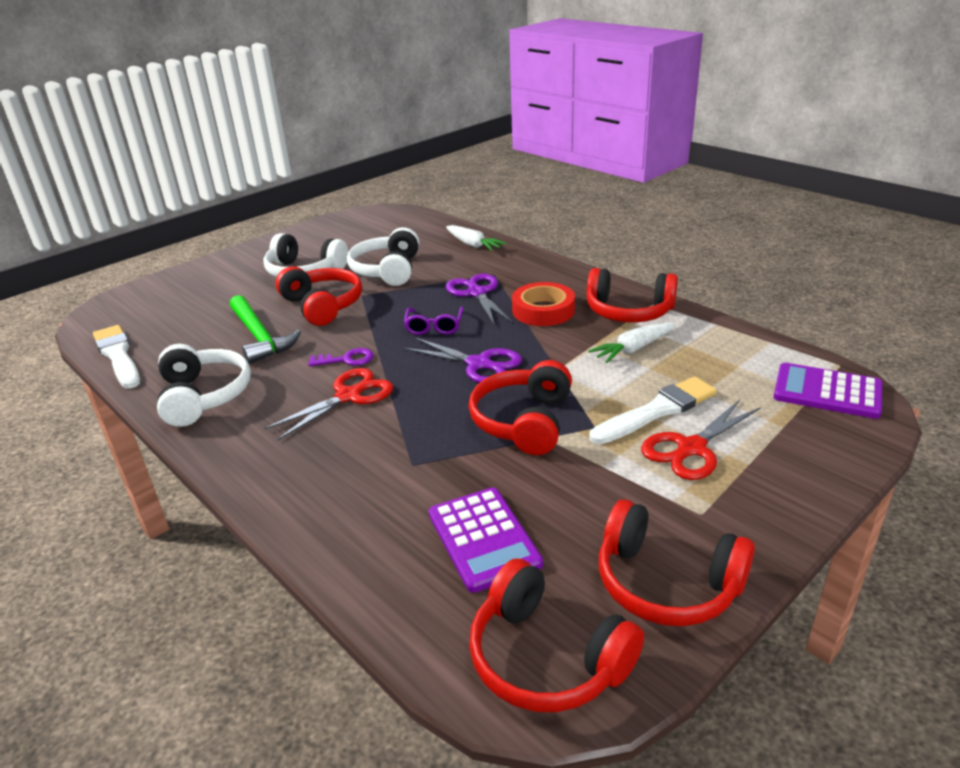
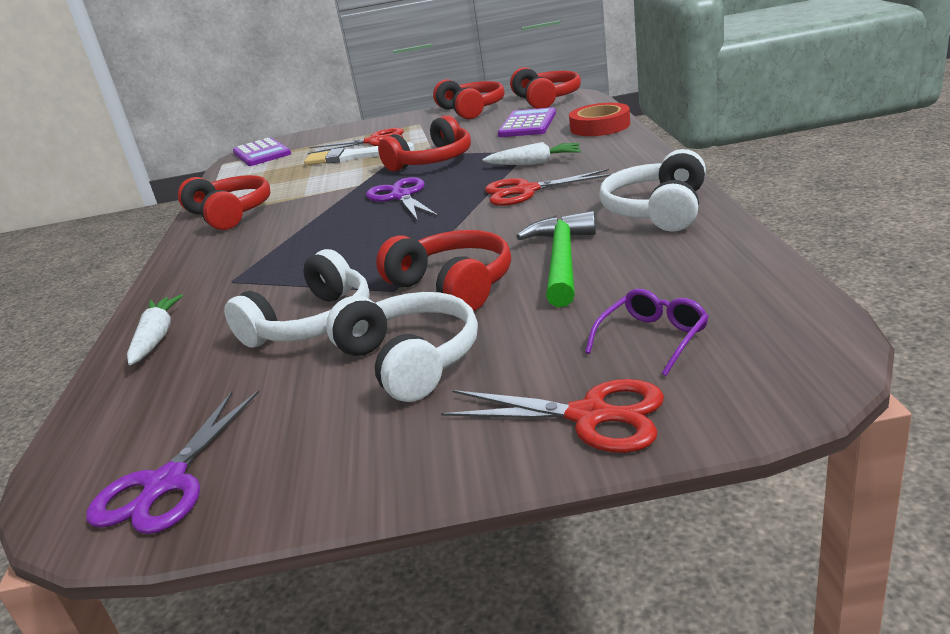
camera: 140 degrees left, 5 degrees down
white brush [93,325,140,389] -> none
red headphones [276,266,362,326] -> red headphones turned 135 degrees clockwise [376,230,511,311]
purple key [308,348,374,366] -> none
purple glasses [404,307,464,335] -> purple glasses moved to [585,289,709,376]
purple scissors [446,274,513,324] -> purple scissors moved to [86,390,259,534]
red tape [512,282,575,326] -> red tape moved to [569,103,630,136]
white carrot [588,323,675,363] -> white carrot moved to [482,142,581,165]
none -> red scissors [441,379,664,453]

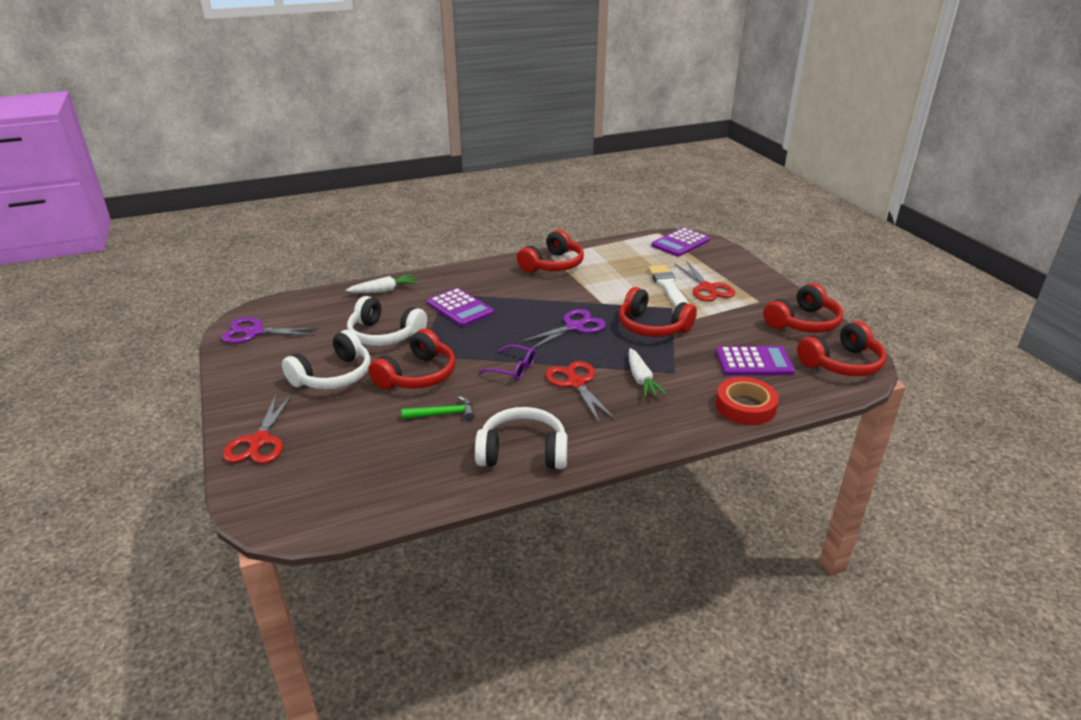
camera: 70 degrees right, 5 degrees up
green hammer [516,211,596,307] -> green hammer [402,396,475,421], size x0.62
purple glasses [585,289,709,376] -> purple glasses moved to [478,344,536,381]
none -> purple calculator [427,288,494,327]

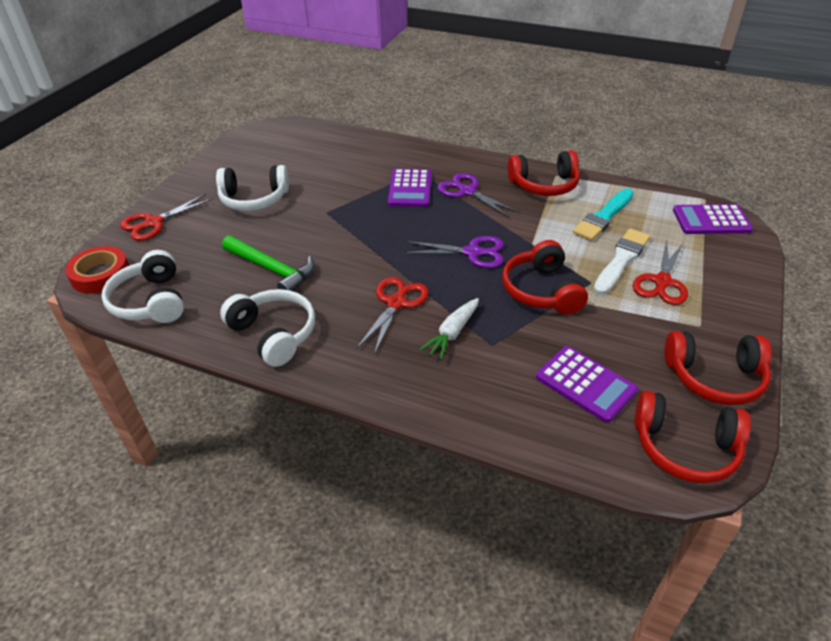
camera: 45 degrees right, 10 degrees up
purple scissors [221,317,320,344] -> purple scissors moved to [437,173,519,218]
white carrot [346,274,418,293] -> none
white headphones [347,296,427,346] -> white headphones moved to [101,250,184,323]
red headphones [368,329,455,389] -> none
green hammer [402,396,475,421] -> green hammer [222,236,315,291], size x1.60
purple glasses [478,344,536,381] -> none
red tape [716,377,779,425] -> red tape moved to [65,246,129,294]
none -> turquoise brush [573,188,634,241]

